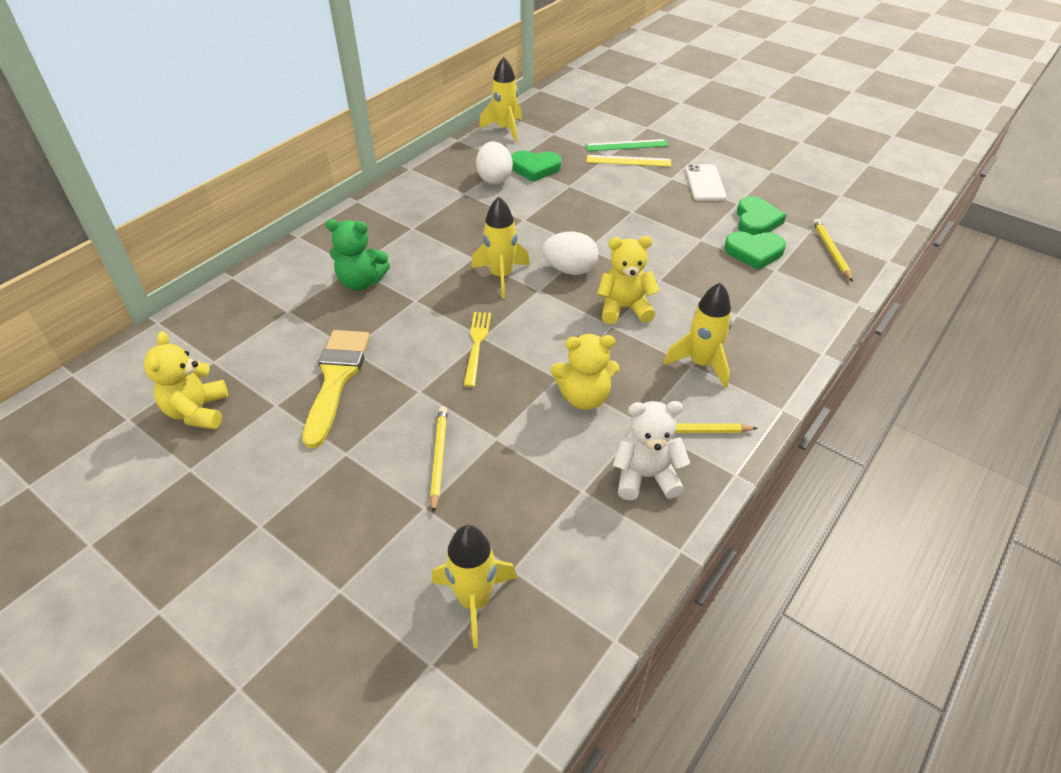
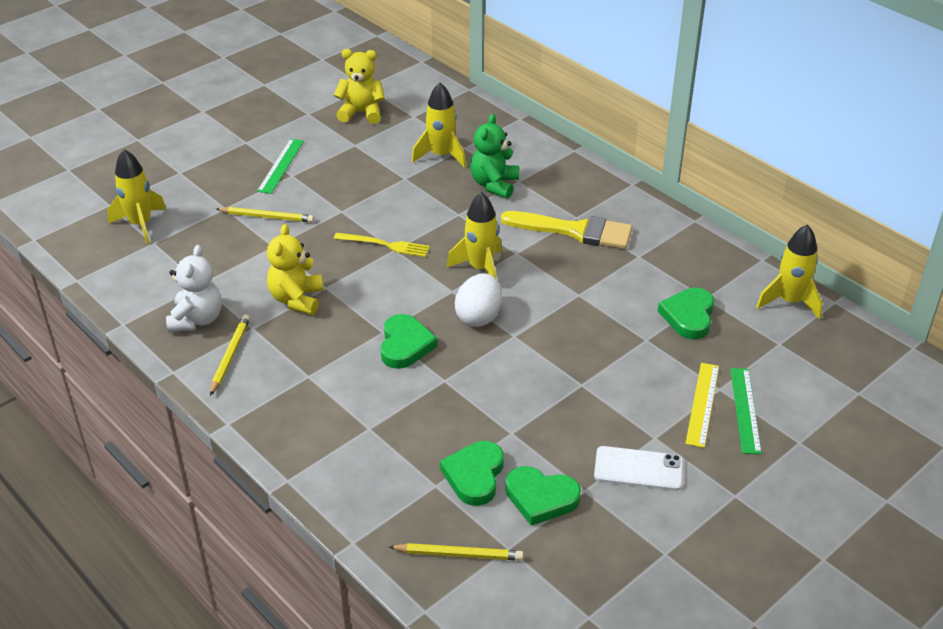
camera: 100 degrees right, 5 degrees down
yellow brush [302,330,370,448] -> yellow brush moved to [501,211,632,249]
white egg [476,141,513,184] -> none
yellow teddy bear [597,236,659,324] -> green heart [381,314,438,369]
yellow rocket [663,282,732,388] -> yellow rocket moved to [412,82,466,168]
none -> green ruler [257,139,304,194]

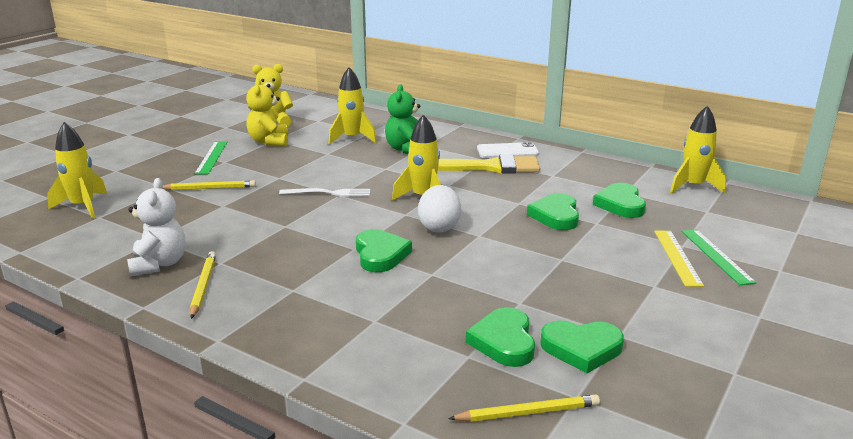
camera: 15 degrees left, 15 degrees down
yellow teddy bear [267,224,323,315] -> yellow teddy bear moved to [246,79,288,146]
yellow fork [334,233,430,257] -> white fork [279,188,370,197]
white phone [594,446,683,491] -> white phone moved to [477,142,539,158]
none -> green heart [527,193,579,230]

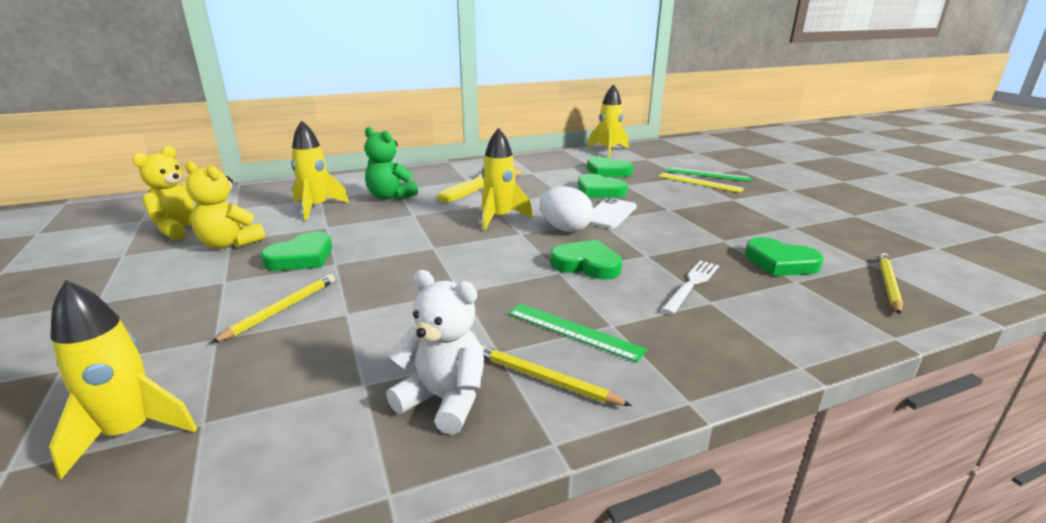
camera: 55 degrees left, 0 degrees up
green ruler [194,141,228,174] -> green ruler moved to [508,303,648,362]
white fork [279,188,370,197] -> white fork moved to [661,260,719,315]
white phone [477,142,539,158] -> white phone moved to [589,197,637,229]
green heart [540,320,624,373] -> green heart moved to [261,232,332,271]

